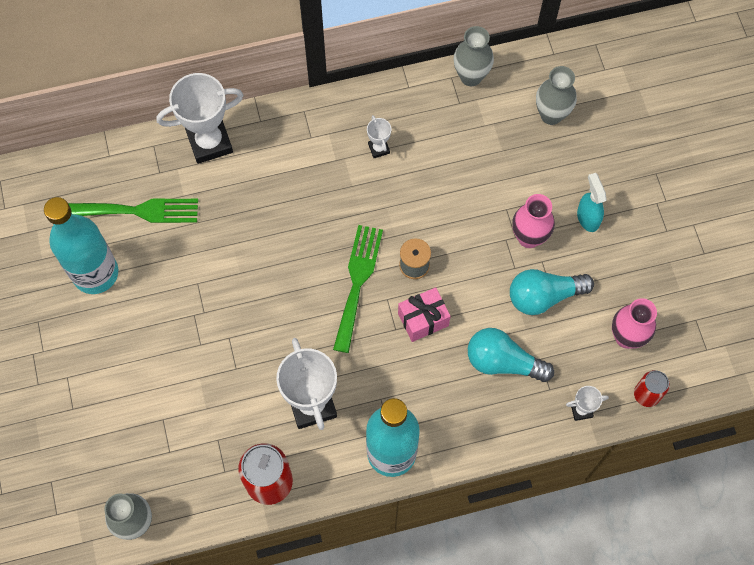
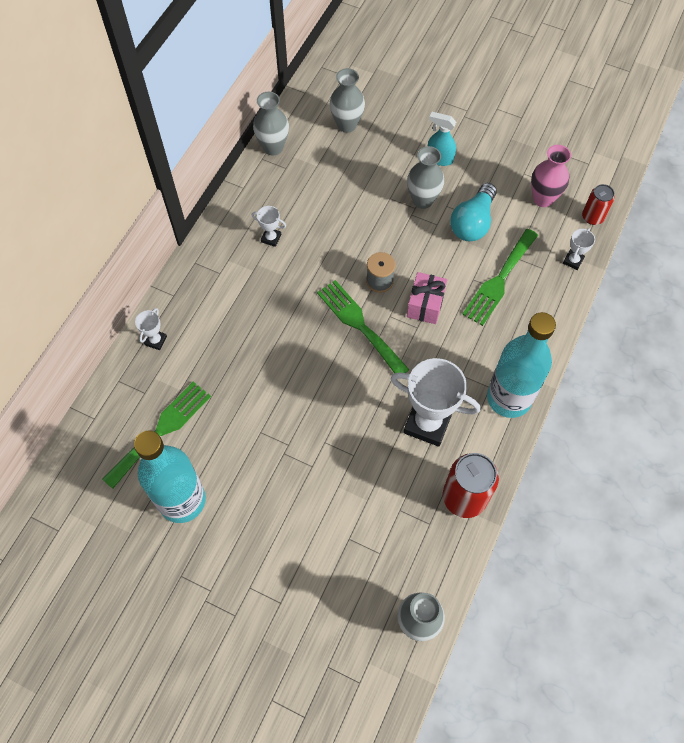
camera: 50 degrees left, 5 degrees down
white trophy [156,73,244,164] -> white trophy [135,308,167,350], size x0.46
turquoise light bulb [468,328,554,382] -> green fork [462,229,538,326]
pink vase [512,194,555,248] -> grey vase [407,146,444,209]

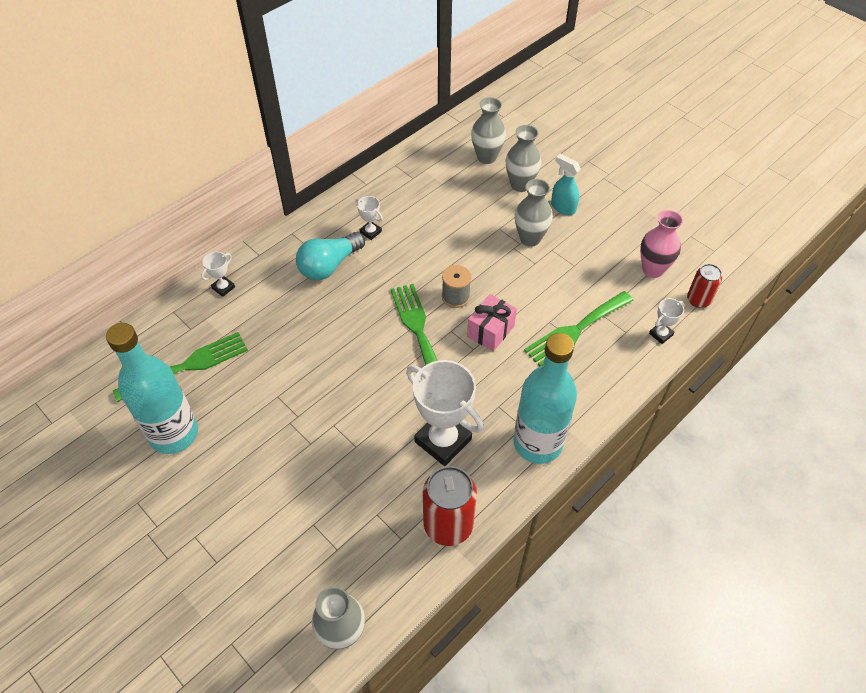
camera: 20 degrees right, 10 degrees down
grey vase [253,92,289,155] -> grey vase moved to [506,125,542,192]
turquoise light bulb [450,183,497,241] -> turquoise light bulb moved to [296,232,365,280]

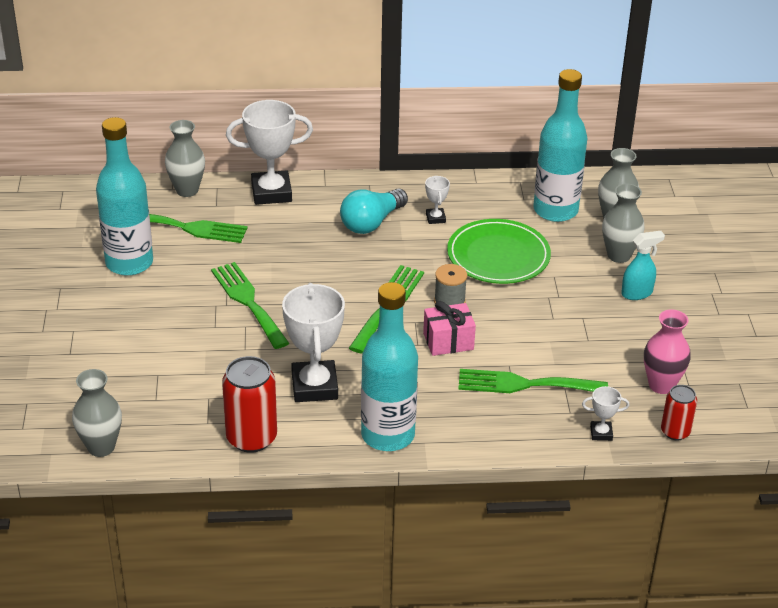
camera: 40 degrees right, 15 degrees down
white trophy [201,252,235,297] -> white trophy [226,100,313,205], size x2.17
turquoise light bulb [296,232,365,280] -> turquoise light bulb turned 45 degrees counterclockwise [340,188,408,234]
grey vase [515,179,553,247] -> grey vase moved to [165,120,205,197]
turquoise spray bottle [551,154,581,215] -> turquoise spray bottle turned 75 degrees clockwise [621,231,665,300]
none -> green fork [211,262,289,349]
none -> green plate [447,219,551,284]
none -> turquoise bottle [533,69,587,222]

